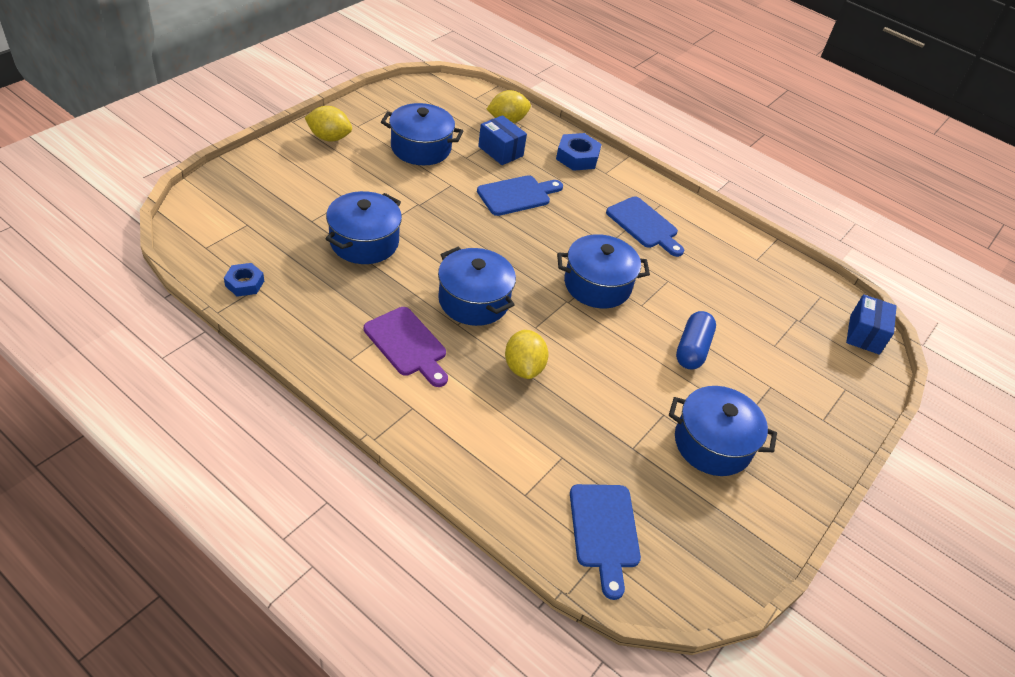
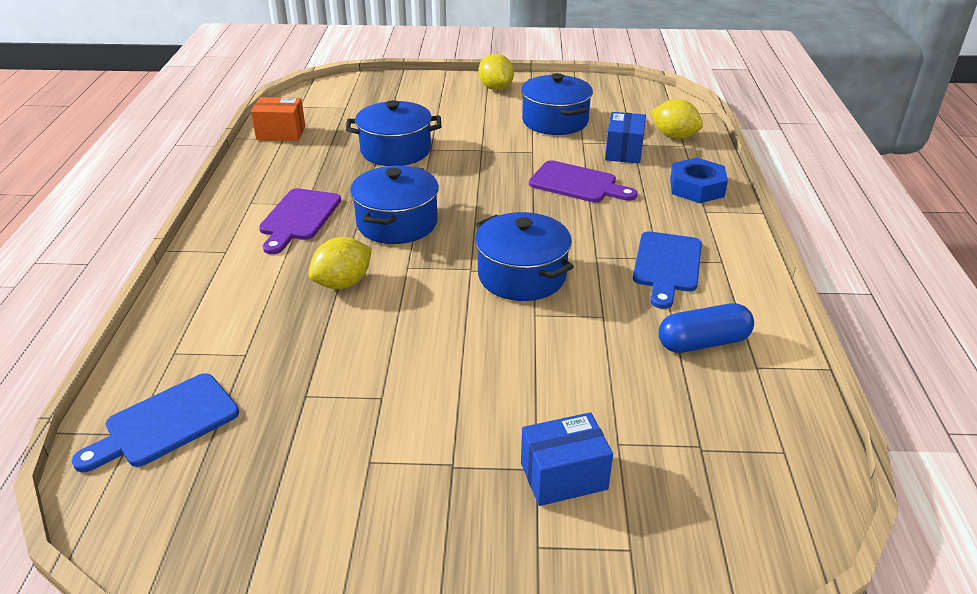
camera: 60 degrees right, 10 degrees down
blue nut [224,263,264,297] -> orange box [251,97,305,141]
blue cutting board [477,175,563,216] -> purple cutting board [529,160,638,203]
blue pot [669,386,777,476] -> none
blue capsule [676,311,716,369] -> blue capsule moved to [659,303,754,353]
blue box [846,294,897,355] -> blue box moved to [521,412,613,506]

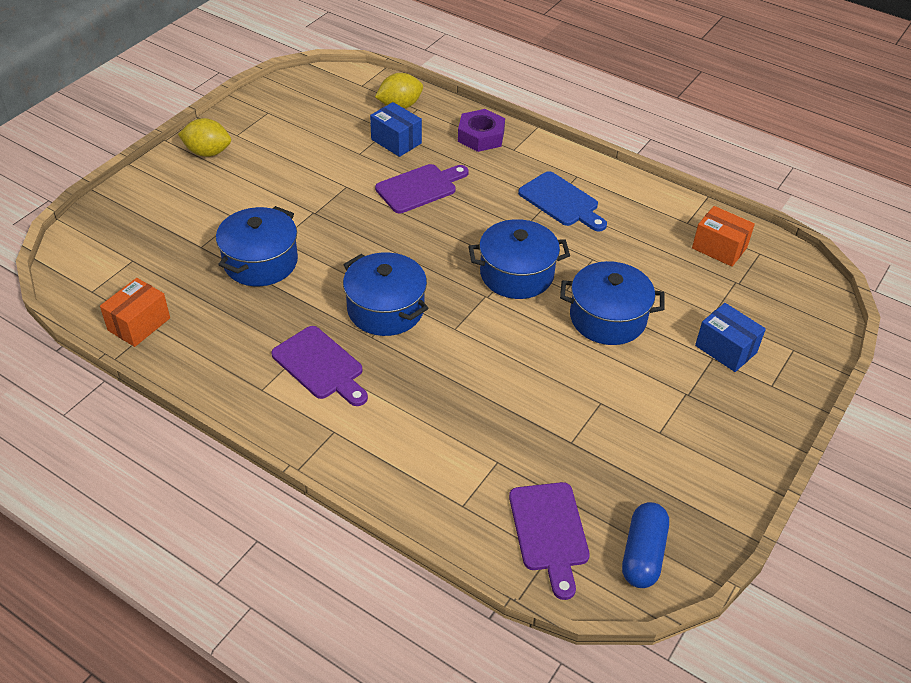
camera: 60 degrees left, 10 degrees up
blue cutting board [72,373,239,472] -> purple cutting board [509,482,590,600]
yellow lemon [309,237,372,289] -> none
blue pot [521,73,593,135] -> blue pot moved to [560,261,665,345]
blue box [521,412,613,506] -> blue box turned 60 degrees counterclockwise [695,303,766,372]
blue capsule [659,303,754,353] -> blue capsule moved to [622,502,669,588]
blue nut [670,158,728,203] -> purple nut [458,109,505,152]
none -> orange box [692,206,755,267]

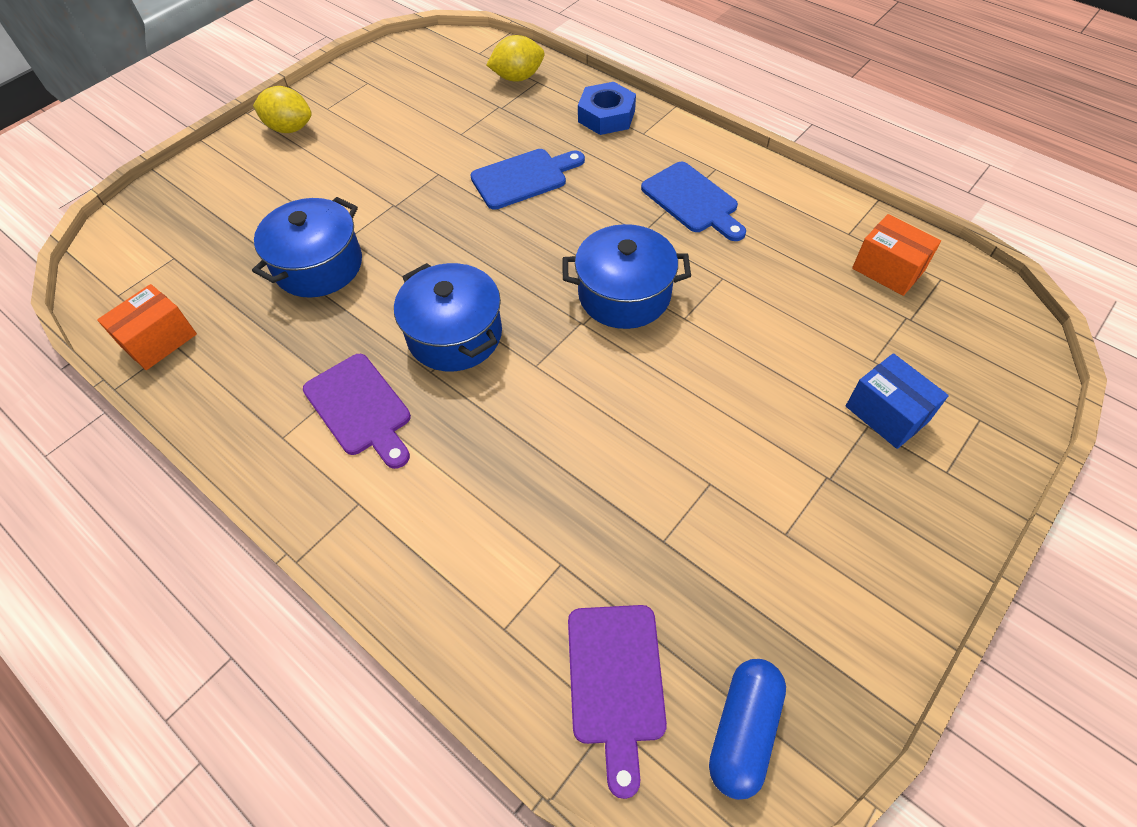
camera: 10 degrees right, 10 degrees up
blue box [370,102,422,157] -> none
purple cutting board [375,164,469,213] -> blue cutting board [470,149,585,210]
purple nut [458,109,505,152] -> blue nut [578,82,636,135]
blue pot [560,261,665,345] -> none

